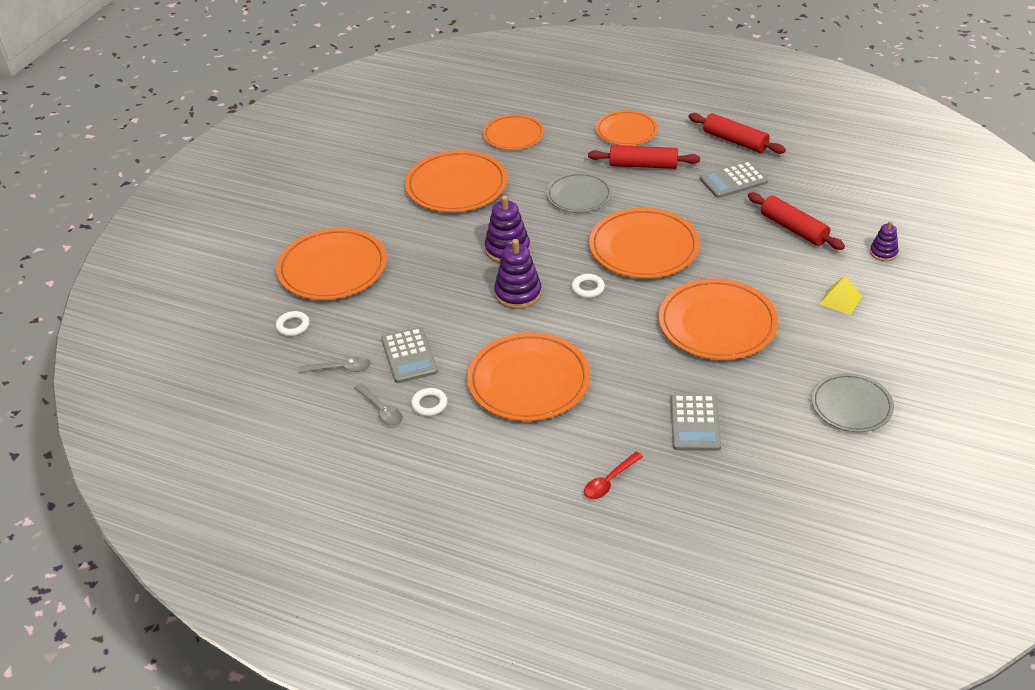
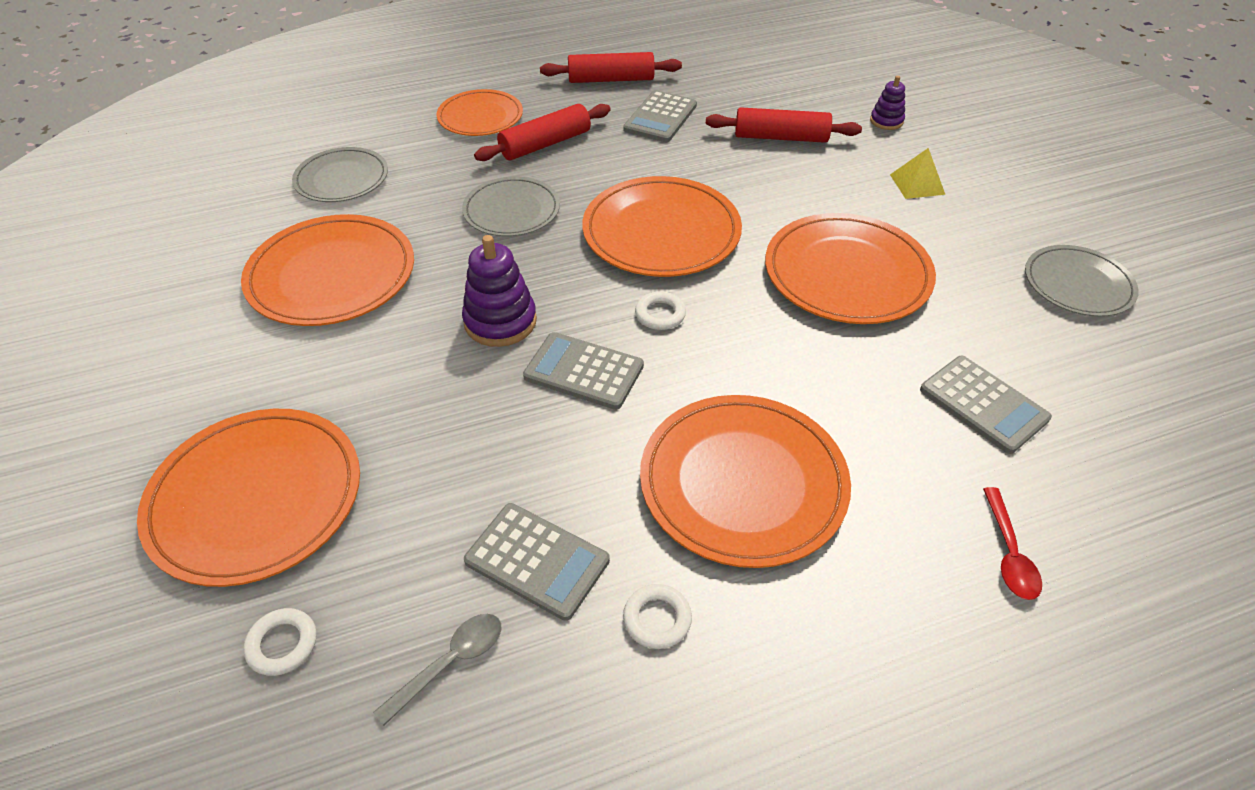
camera: 45 degrees left, 5 degrees up
grey spoon [354,383,403,426] -> none
orange plate [483,114,544,150] -> grey plate [292,147,388,202]
purple stacking toy [494,239,542,309] -> grey calculator [523,332,644,410]

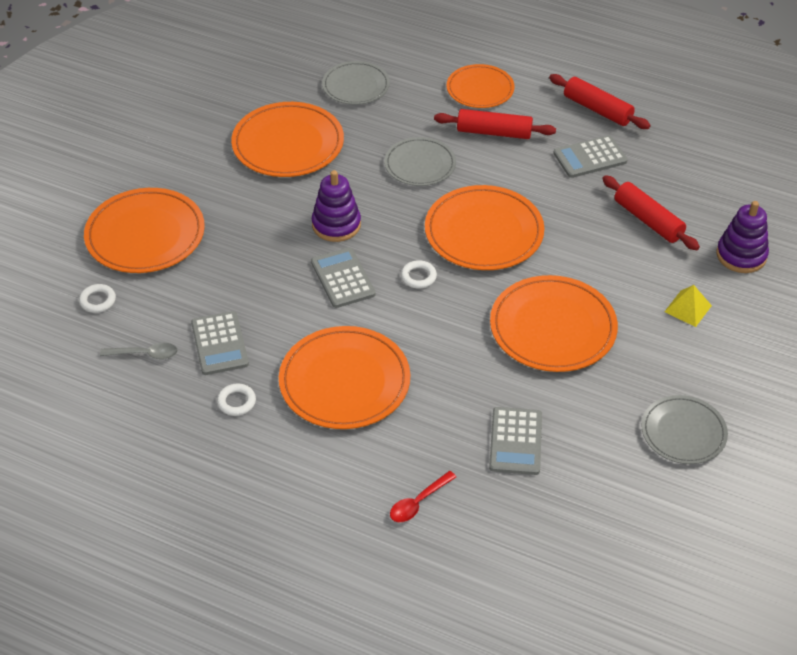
camera: 45 degrees right, 0 degrees up
purple stacking toy [870,76,905,130] -> purple stacking toy [717,201,769,273], size x1.71

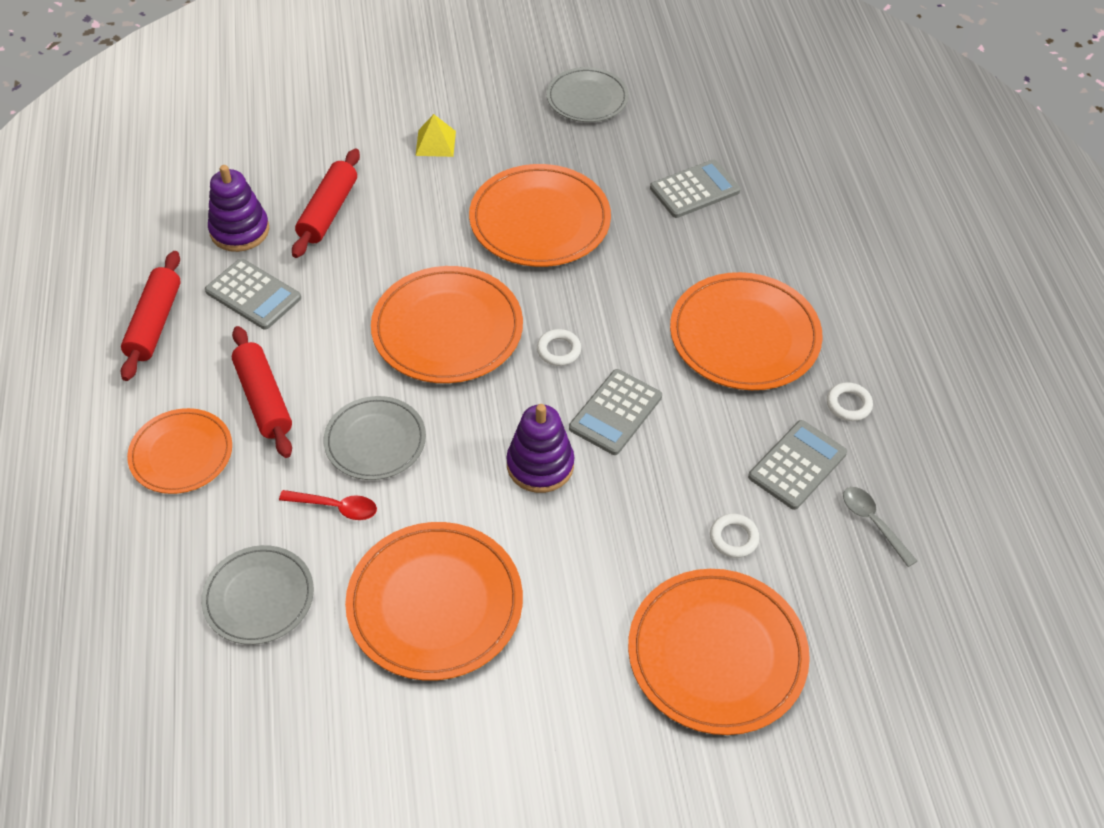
camera: 125 degrees left, 5 degrees up
white ring [79,284,116,313] -> white ring moved to [710,514,759,558]
red spoon [390,471,456,522] -> red spoon moved to [279,490,377,520]
purple stacking toy [717,201,769,273] -> purple stacking toy moved to [208,165,269,252]

